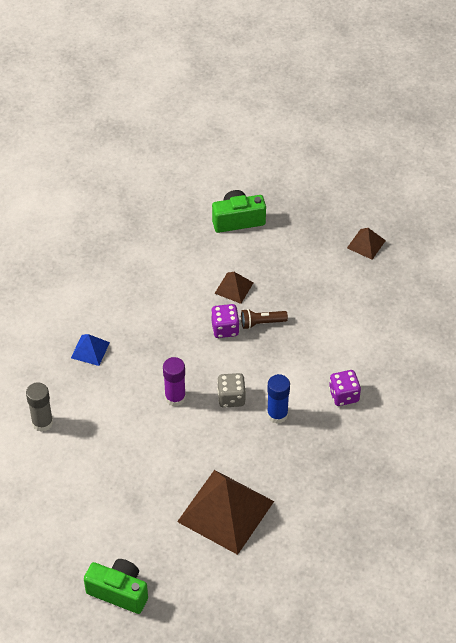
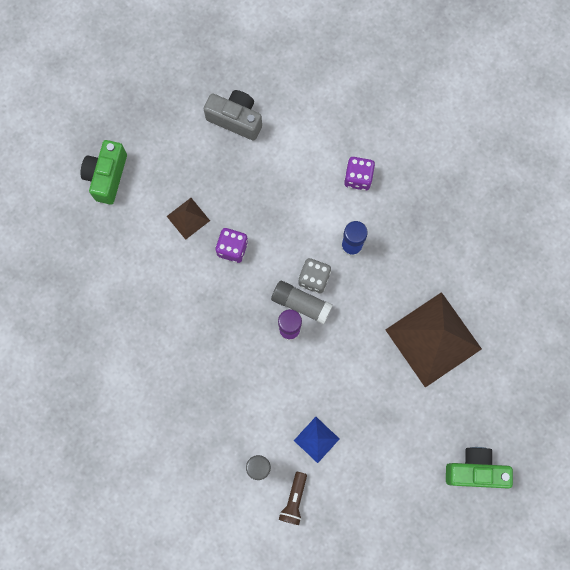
camera: 65 degrees left, 25 degrees up
blue pyramid [71,334,110,366] -> blue pyramid moved to [294,417,339,463]
green camera [84,559,148,614] -> green camera turned 45 degrees clockwise [446,447,513,489]
brown flashlight [241,309,288,329] -> brown flashlight moved to [279,472,307,525]
brown pyramid [347,228,386,260] -> none
none -> grey camera [204,90,262,141]
none -> grey glue stick [271,281,333,325]

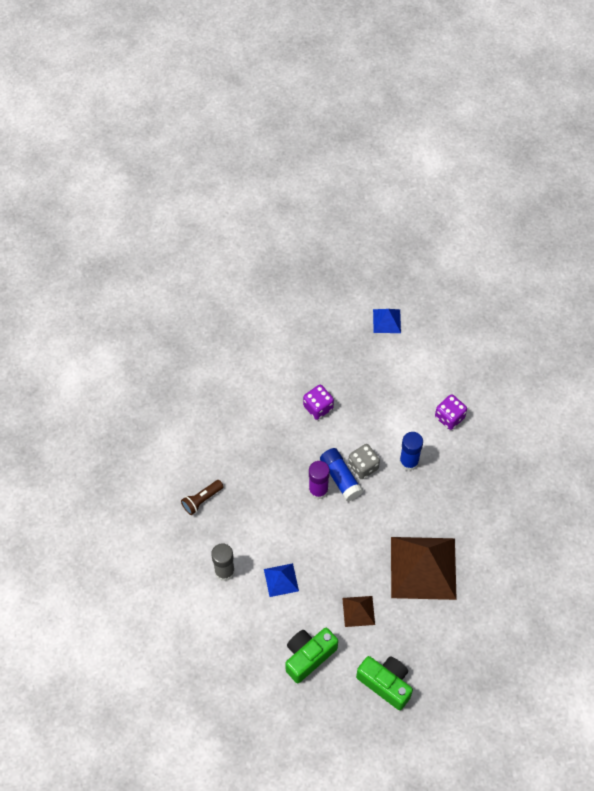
camera: 35 degrees right, 15 degrees down
green camera [81,140,127,204] -> green camera moved to [285,628,338,683]
brown pyramid [167,198,210,240] -> brown pyramid moved to [342,596,375,627]
grey camera [204,90,262,141] -> blue pyramid [373,309,401,333]
grey glue stick [271,281,333,325] -> blue glue stick [320,448,363,501]
brown flashlight [279,472,307,525] -> brown flashlight moved to [181,480,224,515]

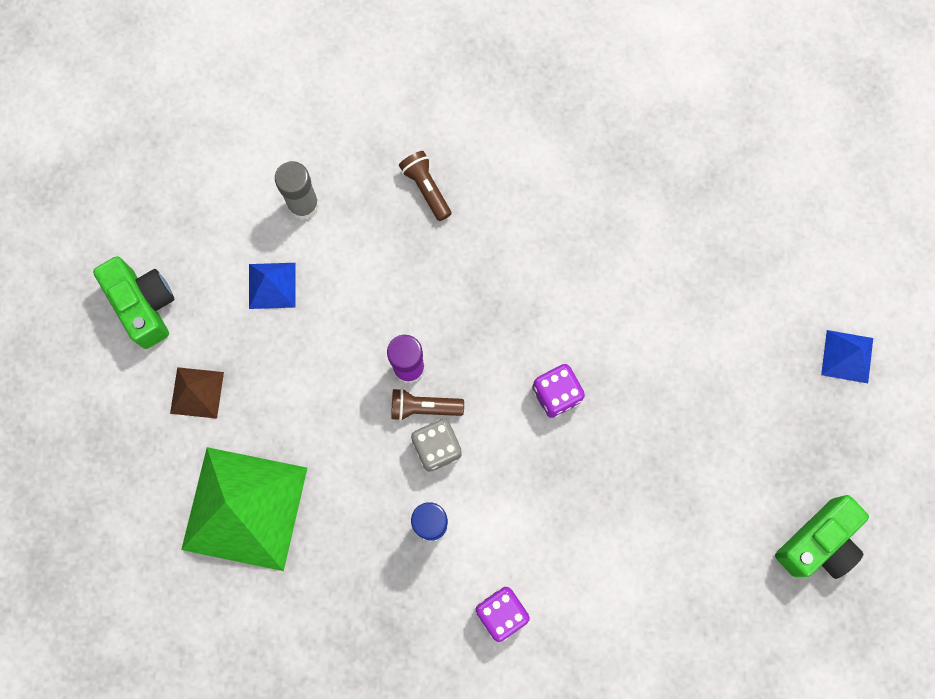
camera: 100 degrees right, 15 degrees up
blue glue stick [320,448,363,501] -> brown flashlight [391,388,464,421]
green camera [356,656,413,710] -> green camera moved to [775,495,869,579]
blue pyramid [373,309,401,333] -> blue pyramid moved to [821,330,873,383]
brown pyramid [391,537,457,600] -> green pyramid [181,447,307,571]

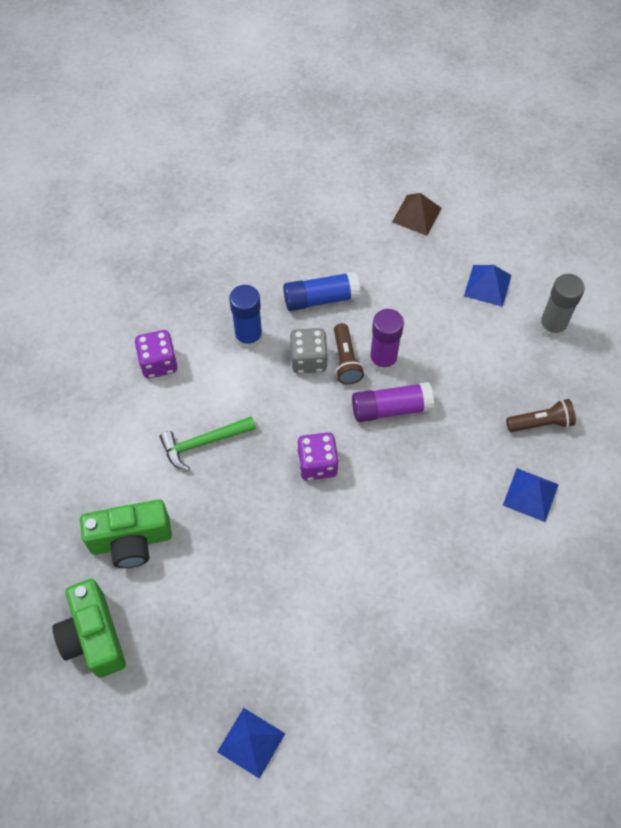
camera: 110 degrees right, 15 degrees down
green camera [93,256,174,349] -> green camera moved to [80,500,172,568]
green pyramid [181,447,307,571] -> none
brown flashlight [391,388,464,421] -> brown flashlight turned 150 degrees clockwise [334,323,364,384]
none -> green hammer [160,416,256,471]
none -> blue glue stick [283,271,361,311]
none -> purple glue stick [352,382,434,422]
none -> blue pyramid [503,468,559,522]

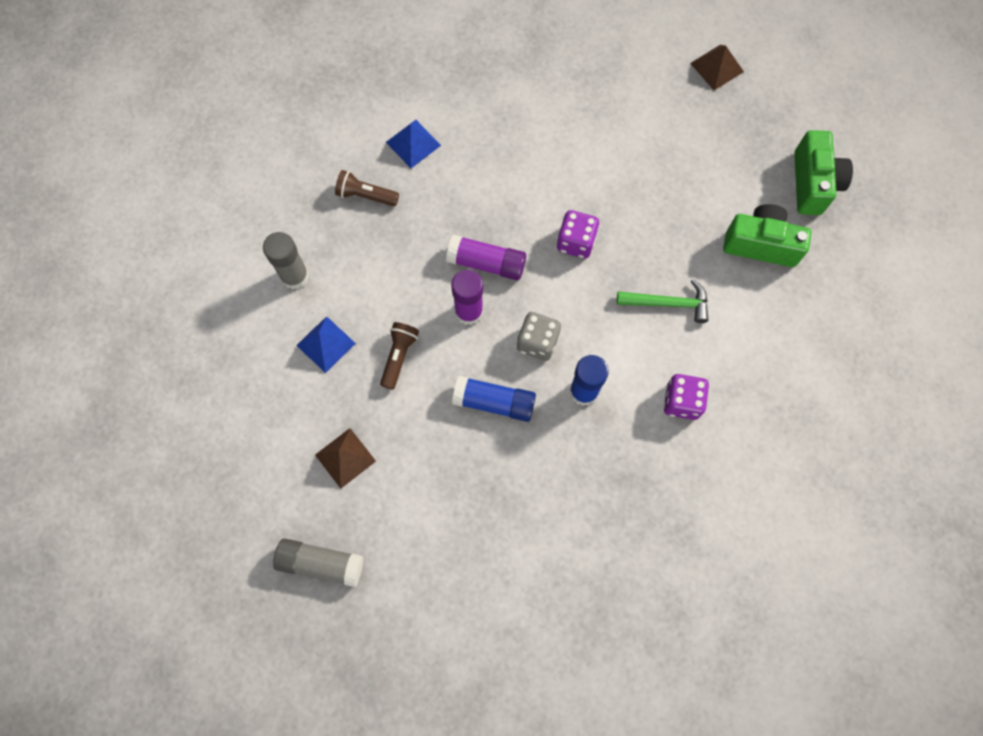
camera: 155 degrees left, 10 degrees up
blue pyramid [217,708,285,779] -> brown pyramid [690,45,744,90]
brown flashlight [334,323,364,384] -> brown flashlight moved to [380,322,419,389]
none -> grey glue stick [273,538,363,587]

